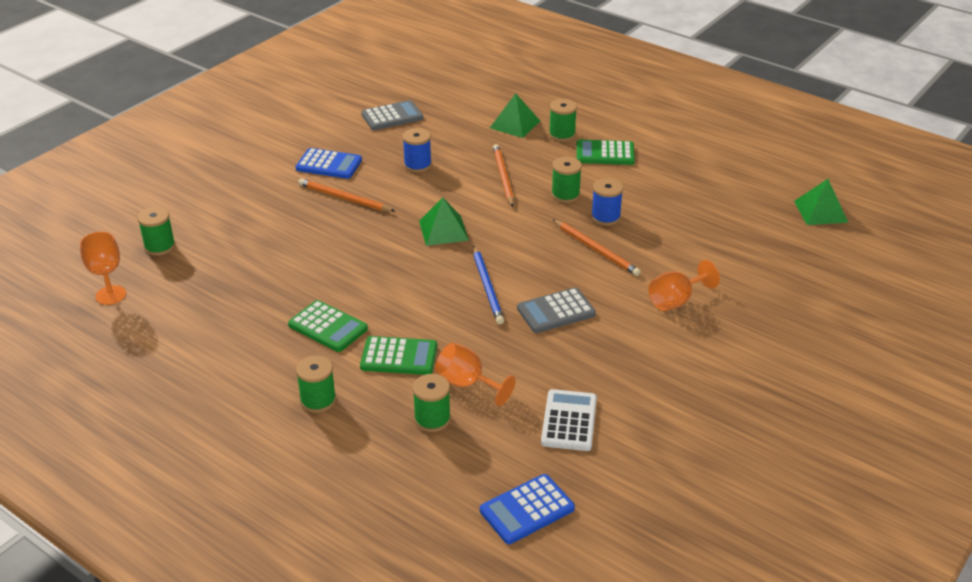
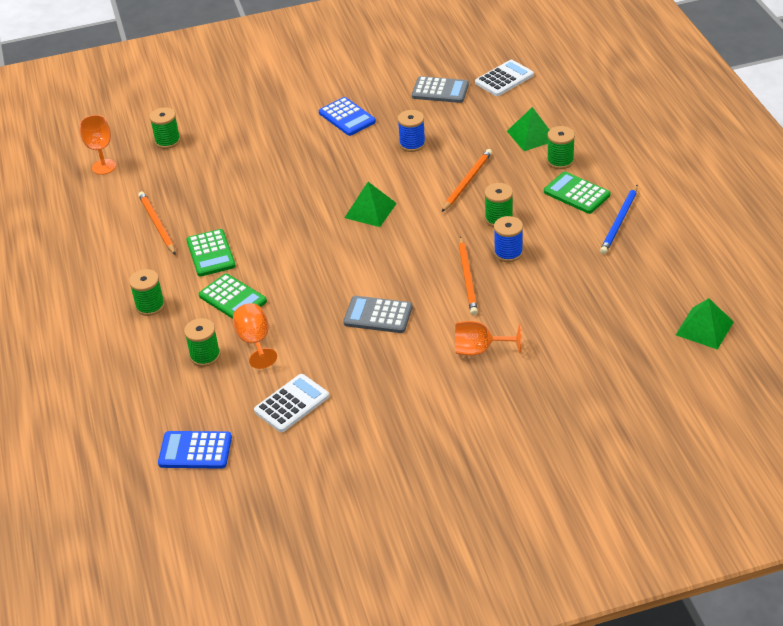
camera: 40 degrees right, 5 degrees up
orange pencil [298,178,396,212] -> orange pencil moved to [138,192,176,255]
blue pencil [473,246,504,324] -> blue pencil moved to [600,185,638,254]
none -> white calculator [475,60,534,96]

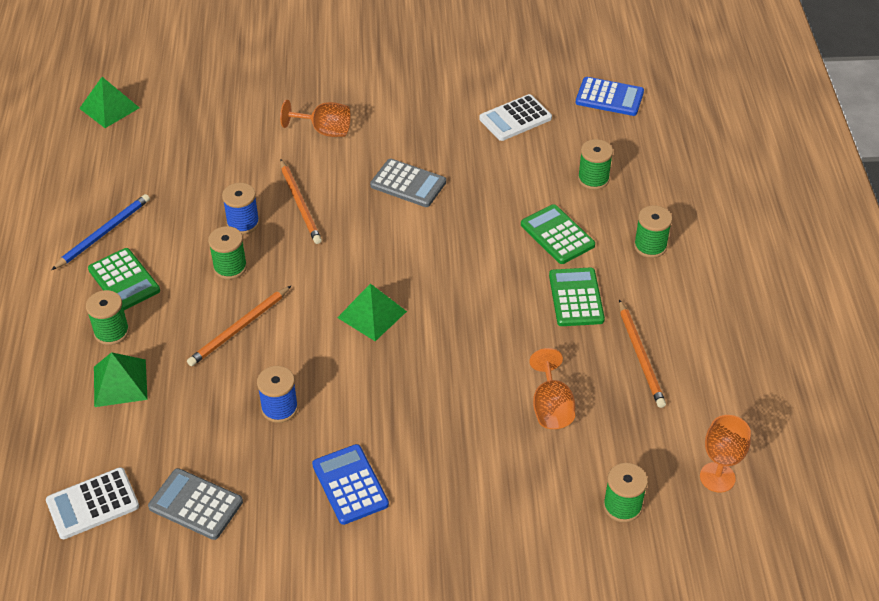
camera: 170 degrees left, 5 degrees up
orange goblet [233,303,277,369] -> orange goblet moved to [529,348,575,429]
orange pencil [459,236,478,315] -> orange pencil turned 150 degrees clockwise [280,159,322,244]

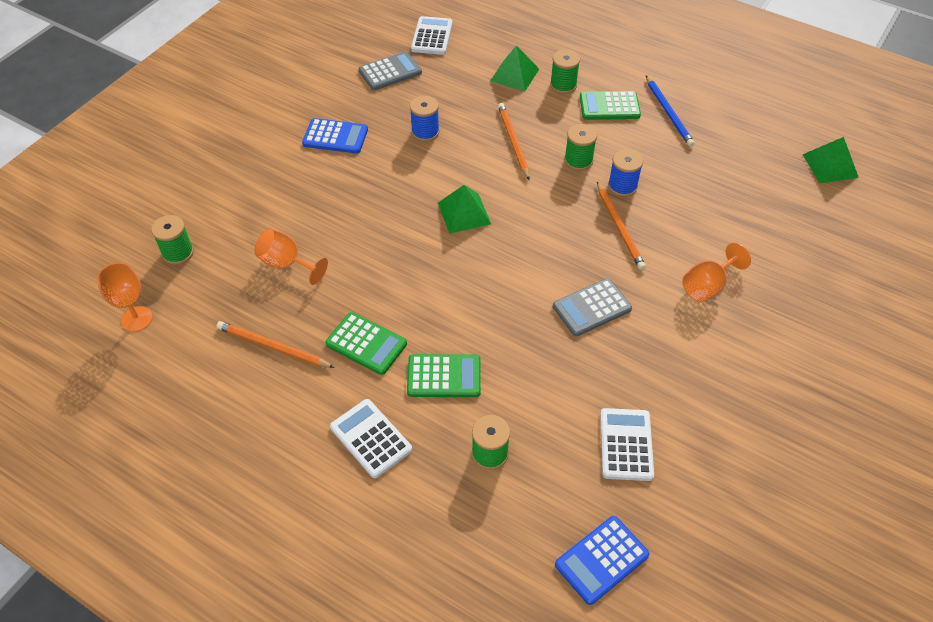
camera: 125 degrees right, 5 degrees up
orange pencil [280,159,322,244] -> orange pencil turned 120 degrees counterclockwise [597,182,646,270]
green spool [634,205,672,258] -> white calculator [330,399,412,478]

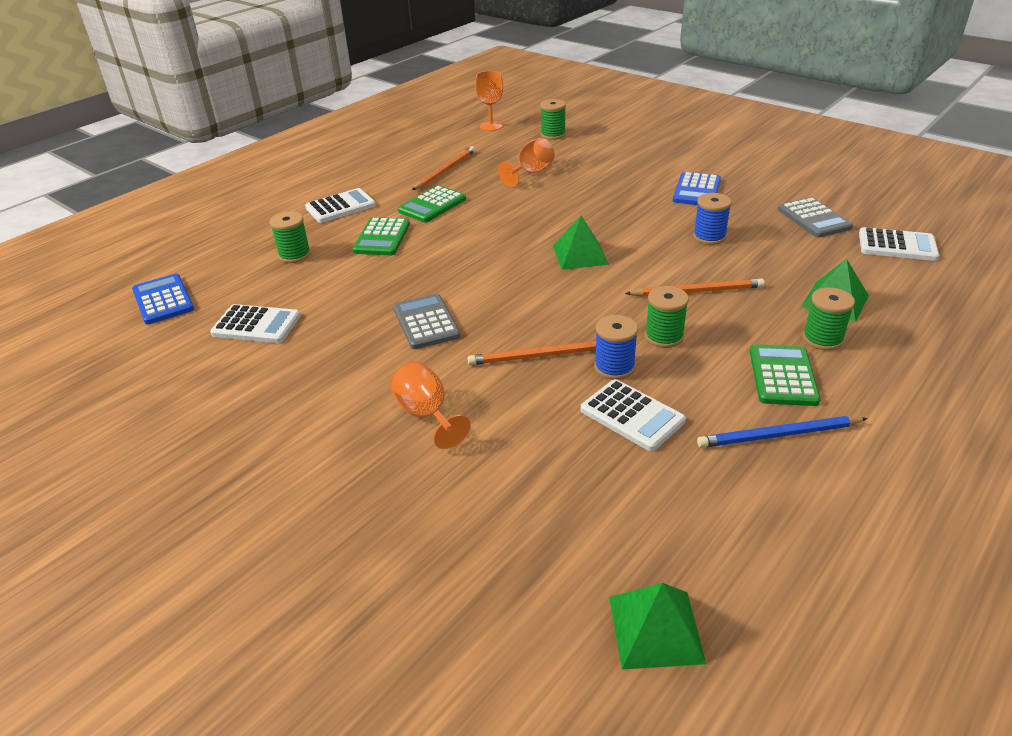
camera: 100 degrees right, 15 degrees down
none -> white calculator [581,379,686,451]

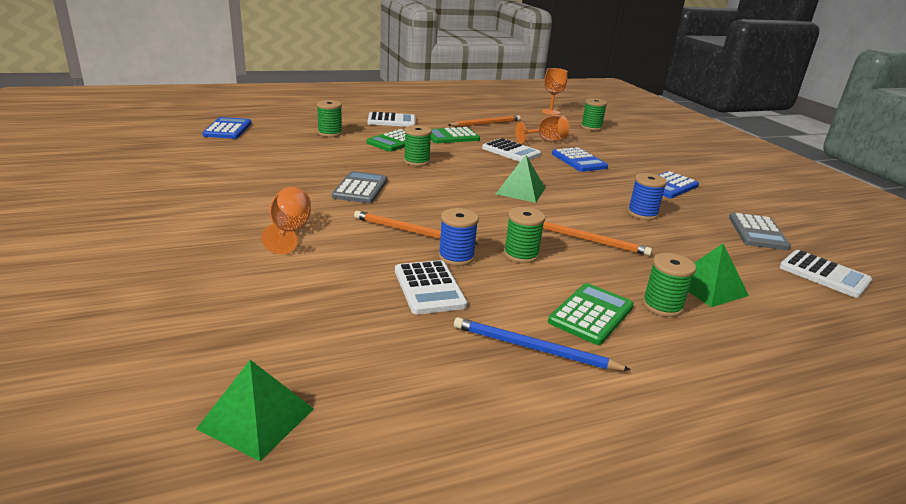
camera: 25 degrees right, 10 degrees down
white calculator [210,304,300,343] -> white calculator moved to [482,138,541,162]
none -> green spool [404,125,432,166]
none -> blue calculator [552,147,608,172]

